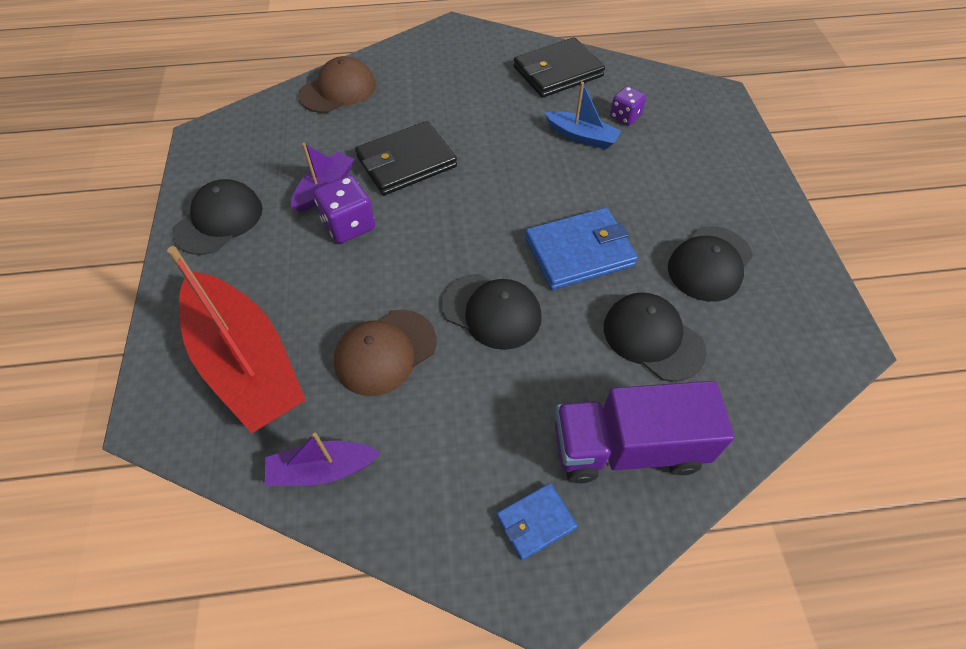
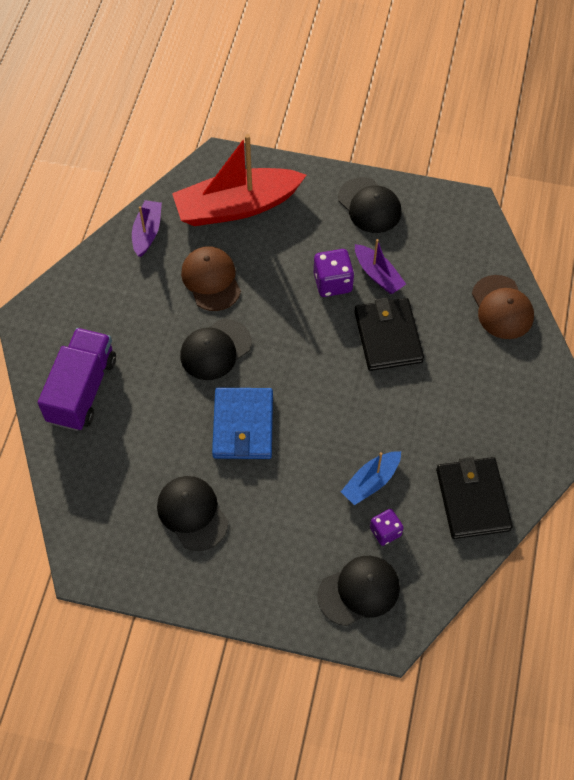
camera: 110 degrees right, 5 degrees up
blue wallet [496,483,577,560] -> none
black cap [604,292,707,382] -> black cap moved to [317,556,400,626]

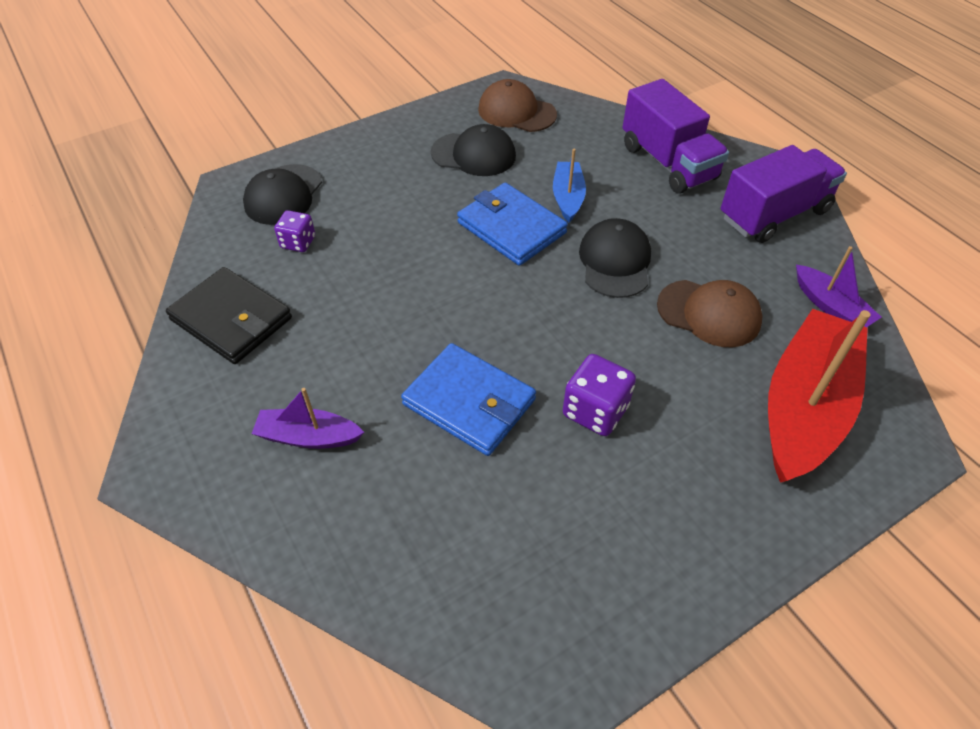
camera: 135 degrees right, 10 degrees down
black cap [338,177,401,233] -> none
blue boat [341,451,401,505] -> blue boat moved to [553,149,586,223]
black wallet [354,298,424,371] -> blue wallet [401,343,536,456]
purple boat [355,239,406,294] -> purple boat moved to [252,388,364,449]
brown cap [472,275,534,339] -> brown cap moved to [478,79,557,132]
none -> purple truck [721,145,847,243]

